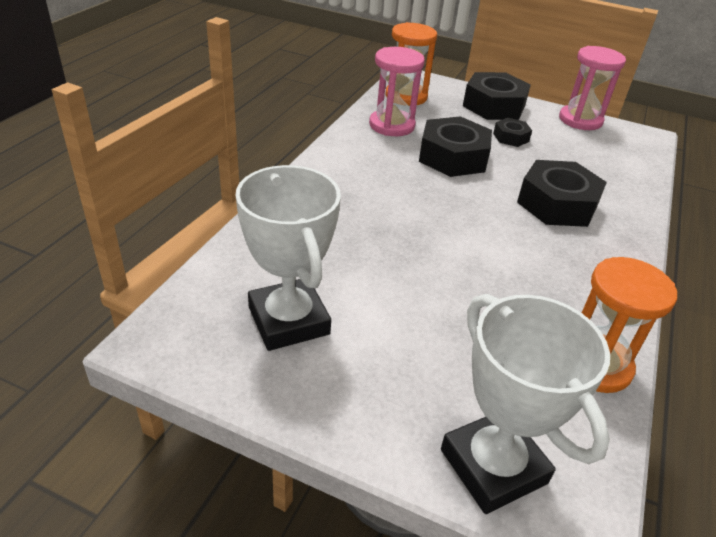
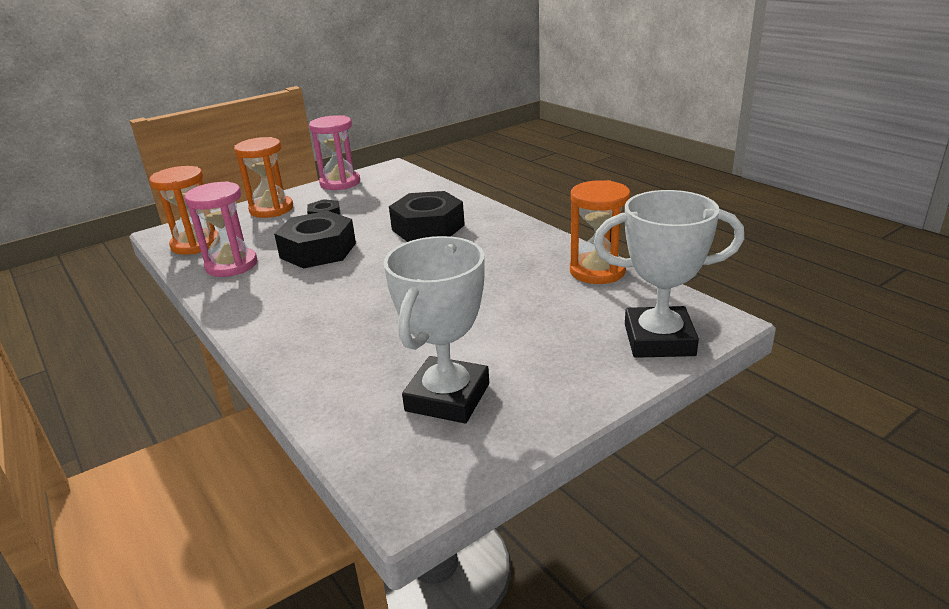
camera: 55 degrees left, 10 degrees down
white trophy [235,165,341,351] -> white trophy turned 75 degrees counterclockwise [383,236,489,423]
black nut [463,72,531,120] -> orange hourglass [234,137,293,218]

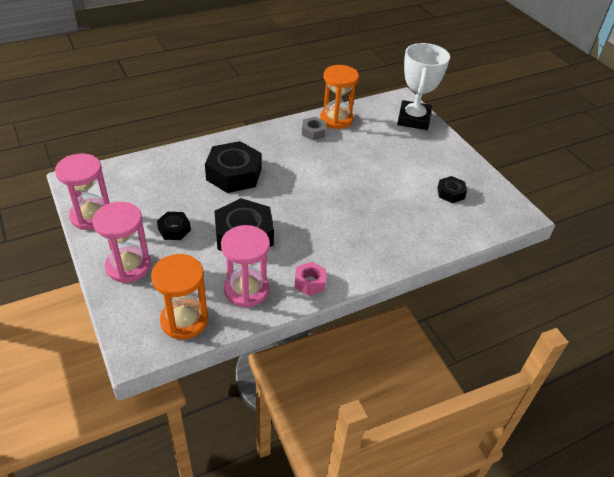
camera: 85 degrees left, 15 degrees up
orange hourglass [234,137,293,218] -> pink hourglass [93,202,151,283]
white trophy [383,236,489,423] -> black nut [437,176,467,203]
none -> pink nut [294,262,326,296]
none -> grey nut [302,117,326,140]

